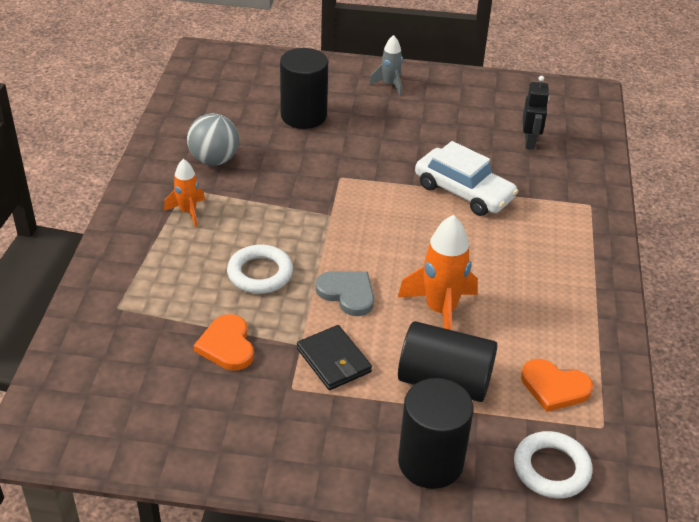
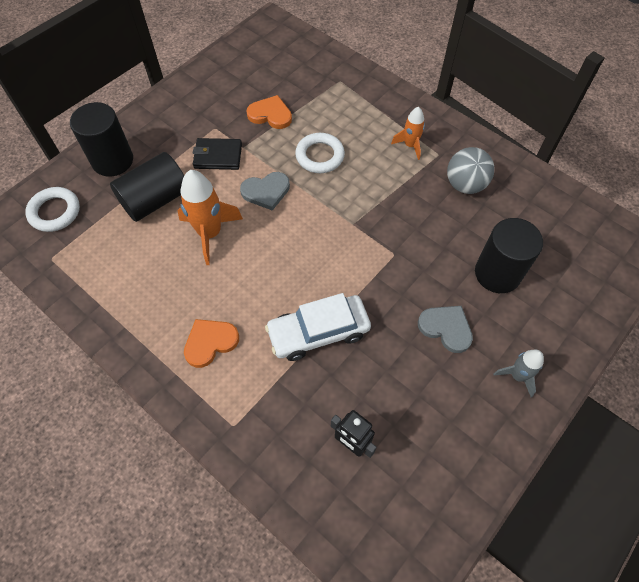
camera: 125 degrees right, 20 degrees up
orange heart [521,359,593,412] -> orange heart moved to [184,319,239,368]
none -> grey heart [418,306,473,353]

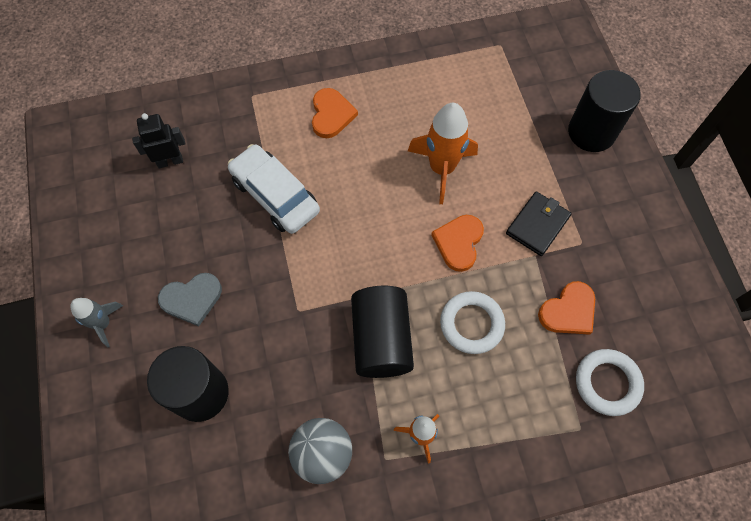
camera: 125 degrees right, 5 degrees up
white ring [25,187,80,232] -> white ring moved to [576,349,644,416]
black cylinder [110,152,184,222] -> black cylinder moved to [351,286,414,378]
grey heart [240,172,290,211] -> orange heart [431,215,484,272]
white car [265,293,371,361] -> white car turned 60 degrees counterclockwise [228,144,320,234]

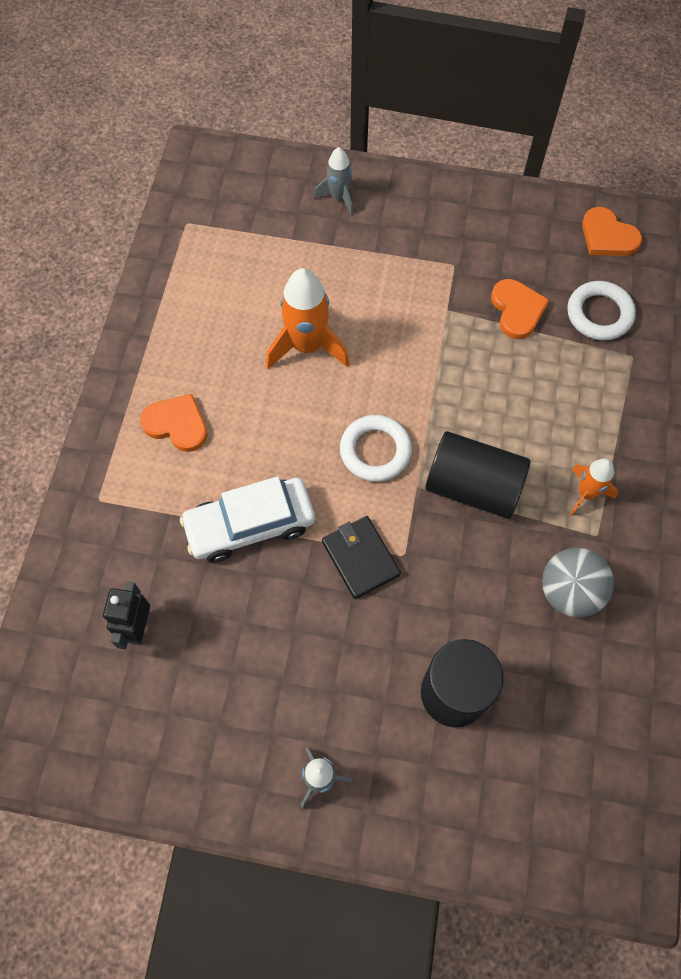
camera: 65 degrees left, 0 degrees up
grey heart [158,273,222,326] -> none
orange heart [431,215,484,272] -> orange heart moved to [582,207,642,256]
white ring [440,291,505,354] -> white ring moved to [340,415,412,482]
black wallet [506,191,572,256] -> black wallet moved to [322,516,401,599]
black cylinder [568,70,641,152] -> grey rocket [314,147,353,215]

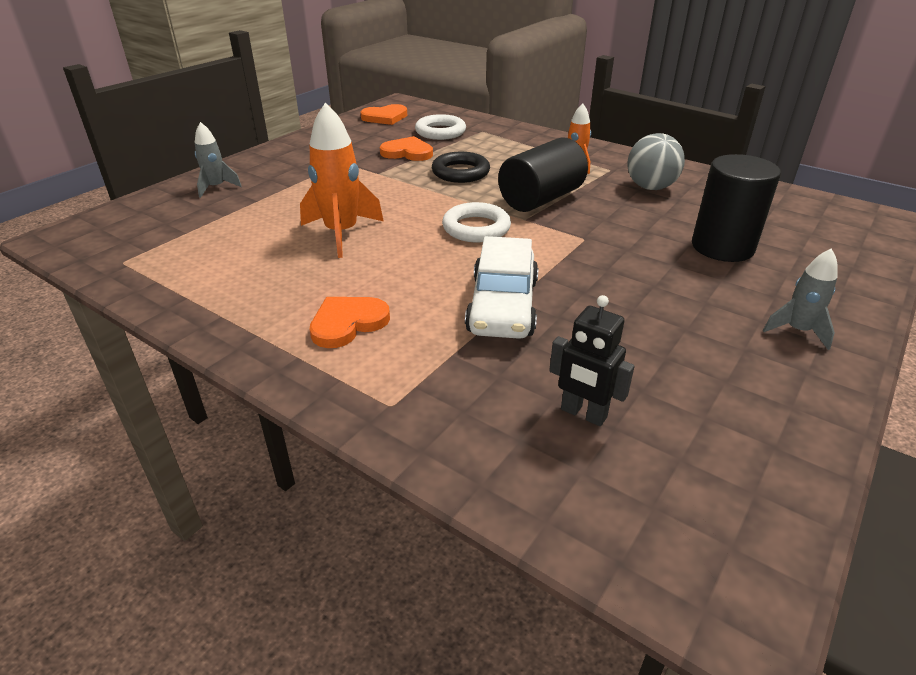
camera: 65 degrees left, 30 degrees down
black wallet [322,516,401,599] -> none
none -> black ring [432,152,490,183]

